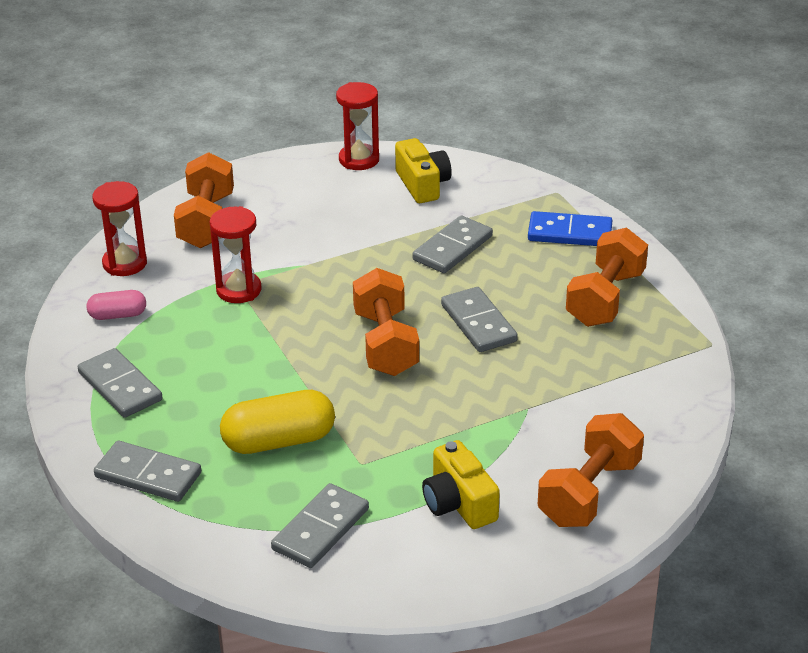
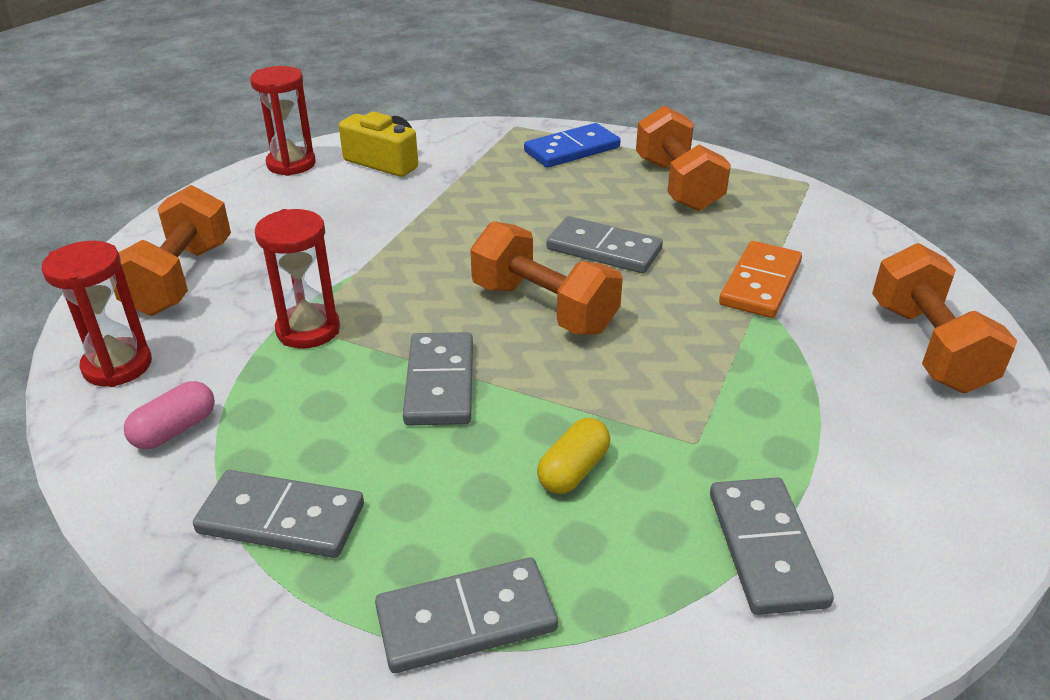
camera: 40 degrees left, 0 degrees up
orange dumbbell [174,152,234,248] -> orange dumbbell turned 45 degrees clockwise [114,185,231,316]
yellow capsule [220,390,335,454] -> yellow capsule [537,418,610,494], size x0.56
grey domino [412,215,493,273] -> grey domino moved to [403,332,473,425]
yellow camera [422,440,500,529] -> none
none -> orange domino [719,241,802,318]

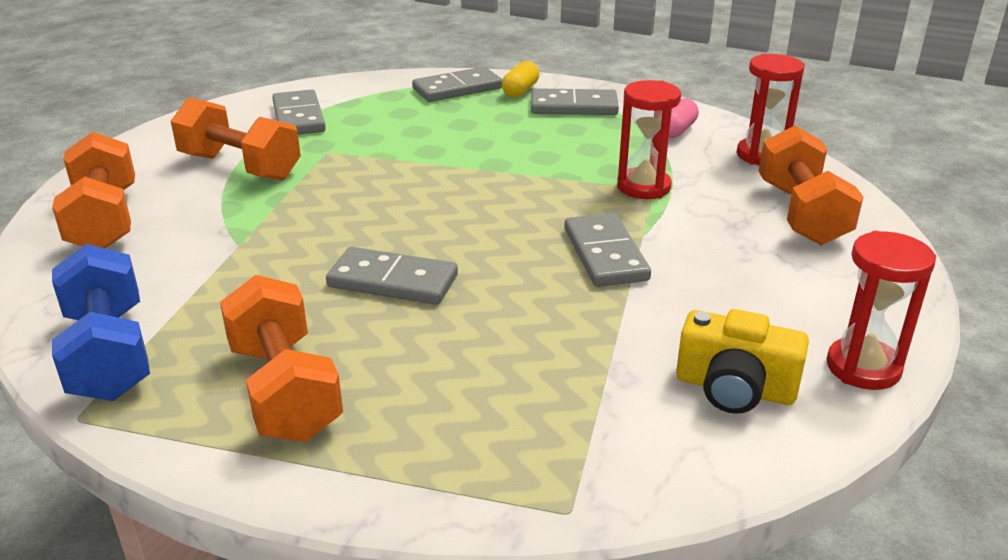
camera: 170 degrees right, 5 degrees down
grey domino [403,332,473,425] -> grey domino moved to [564,213,651,287]
orange dumbbell [470,221,623,334] -> orange dumbbell moved to [171,97,301,181]
blue domino [524,123,620,168] -> none
yellow capsule [537,418,610,494] -> yellow capsule moved to [502,61,540,97]
orange domino [719,241,802,318] -> none
none -> blue dumbbell [52,244,150,401]

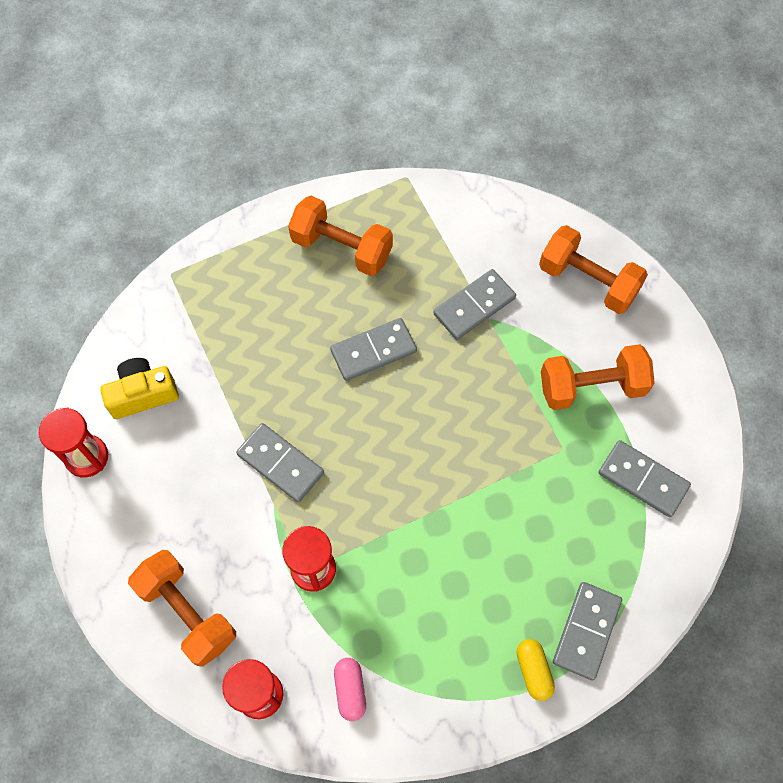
camera: 140 degrees right, 35 degrees up
blue dumbbell [52,244,150,401] -> none
grey domino [531,88,619,115] -> grey domino moved to [433,269,516,340]

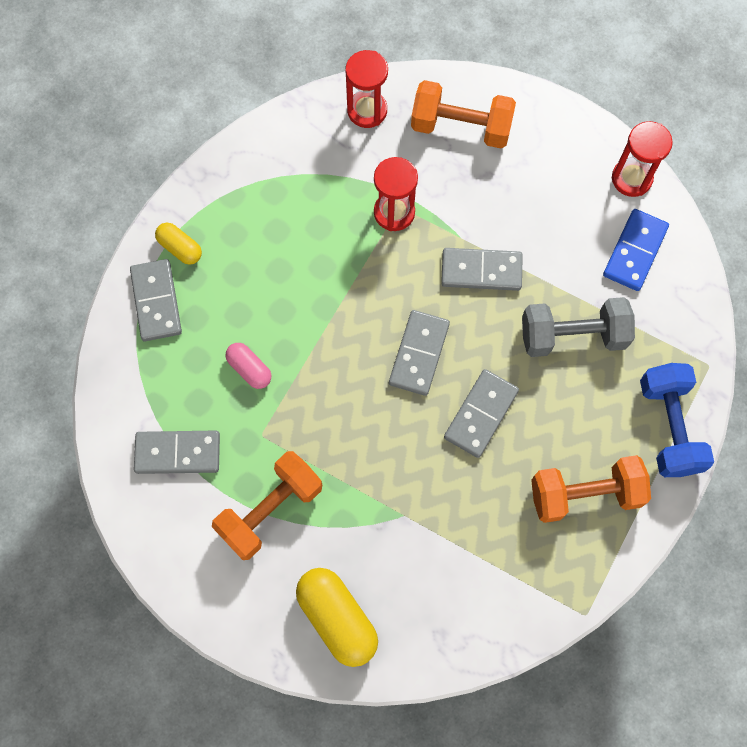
camera: 145 degrees right, 5 degrees up
yellow camera [100,358,179,419] -> blue domino [603,209,669,291]
pink capsule [334,658,366,721] -> pink capsule moved to [226,343,271,389]
grey domino [433,269,516,340] -> grey domino moved to [389,310,450,396]
orange dumbbell [539,225,648,314] -> yellow capsule [296,568,378,667]
none -> grey dumbbell [522,297,635,357]
none -> blue dumbbell [640,363,714,477]

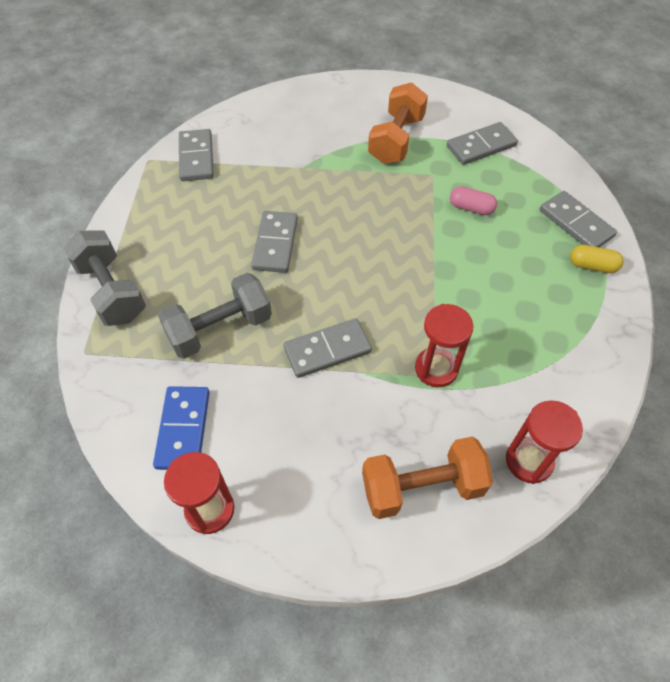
camera: 155 degrees right, 15 degrees down
yellow capsule [296,568,378,667] -> none
grey domino [389,310,450,396] -> grey domino moved to [179,129,214,181]
orange dumbbell [531,455,651,523] -> none
blue dumbbell [640,363,714,477] -> grey dumbbell [63,230,146,326]

